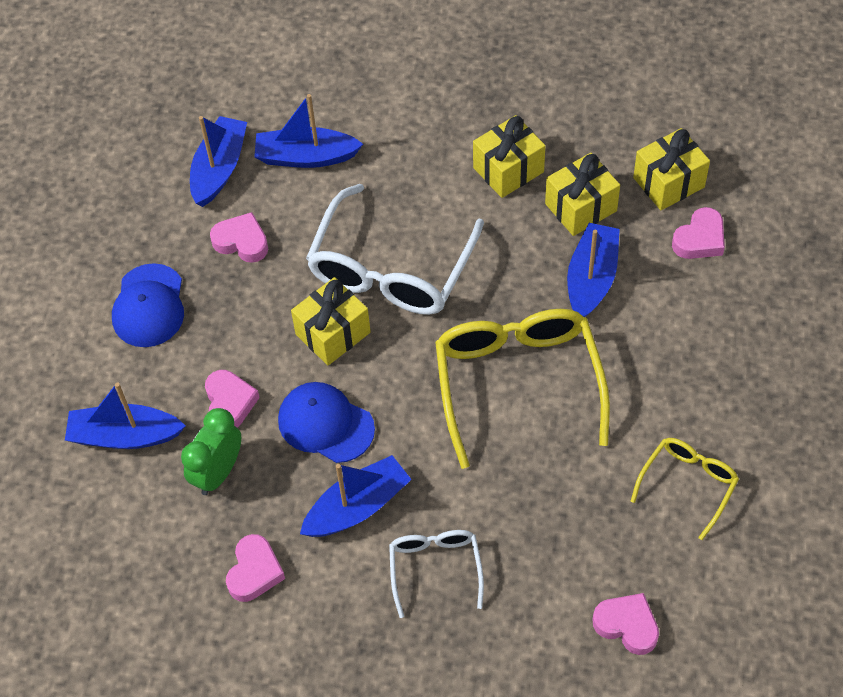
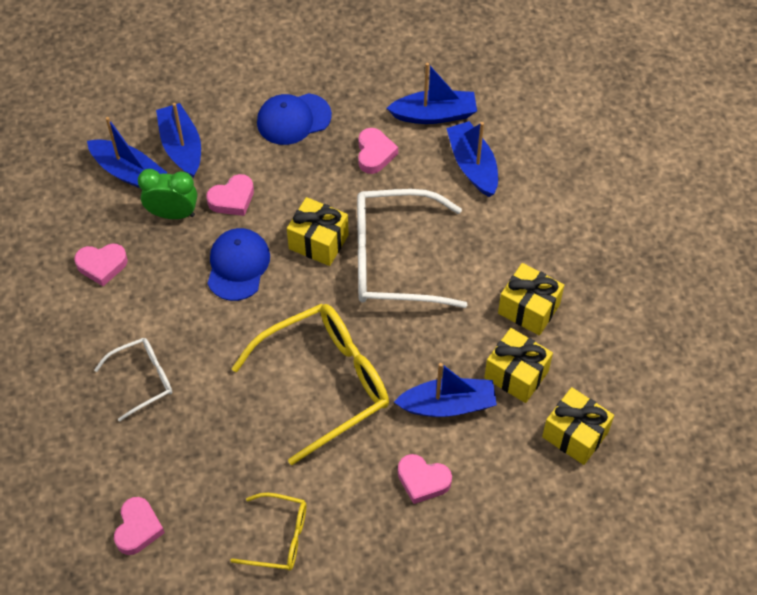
camera: 65 degrees right, 0 degrees up
blue boat [300,455,412,537] -> blue boat moved to [87,117,168,189]
pink heart [672,207,725,259] -> pink heart moved to [398,454,452,504]

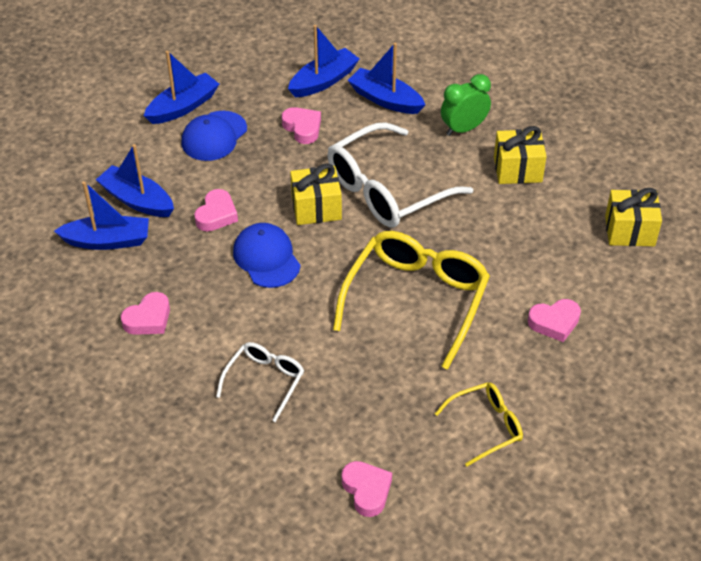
camera: 35 degrees left, 10 degrees down
green clock [138,169,197,219] -> green clock moved to [441,74,491,136]
blue boat [394,363,497,417] -> blue boat moved to [144,51,219,124]
yellow gift [484,328,553,403] -> none

